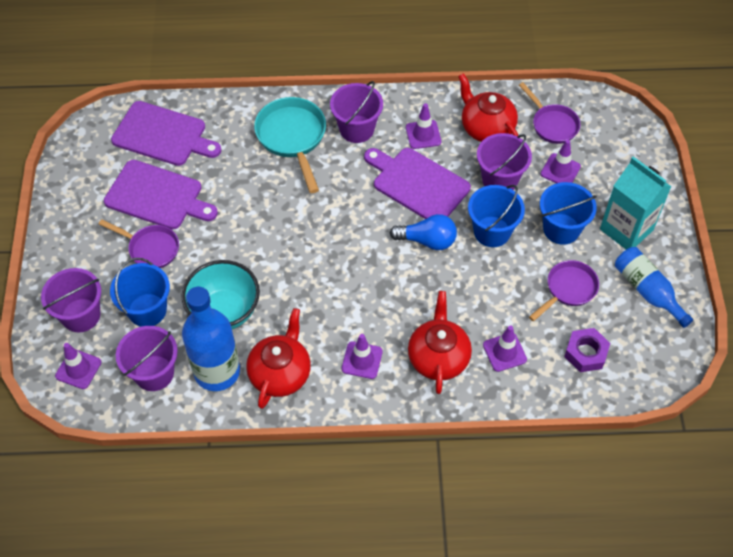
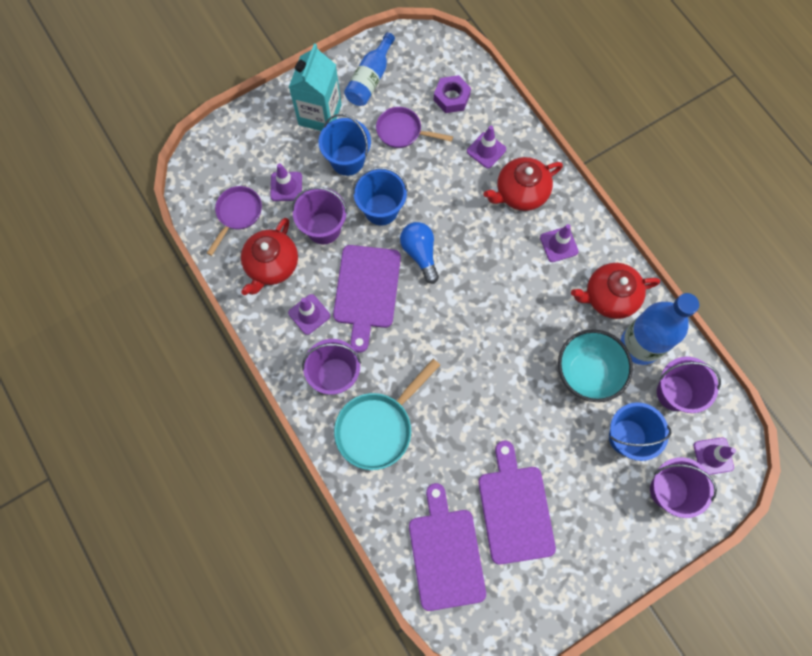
camera: 120 degrees left, 15 degrees up
purple pan [99,219,179,268] -> none

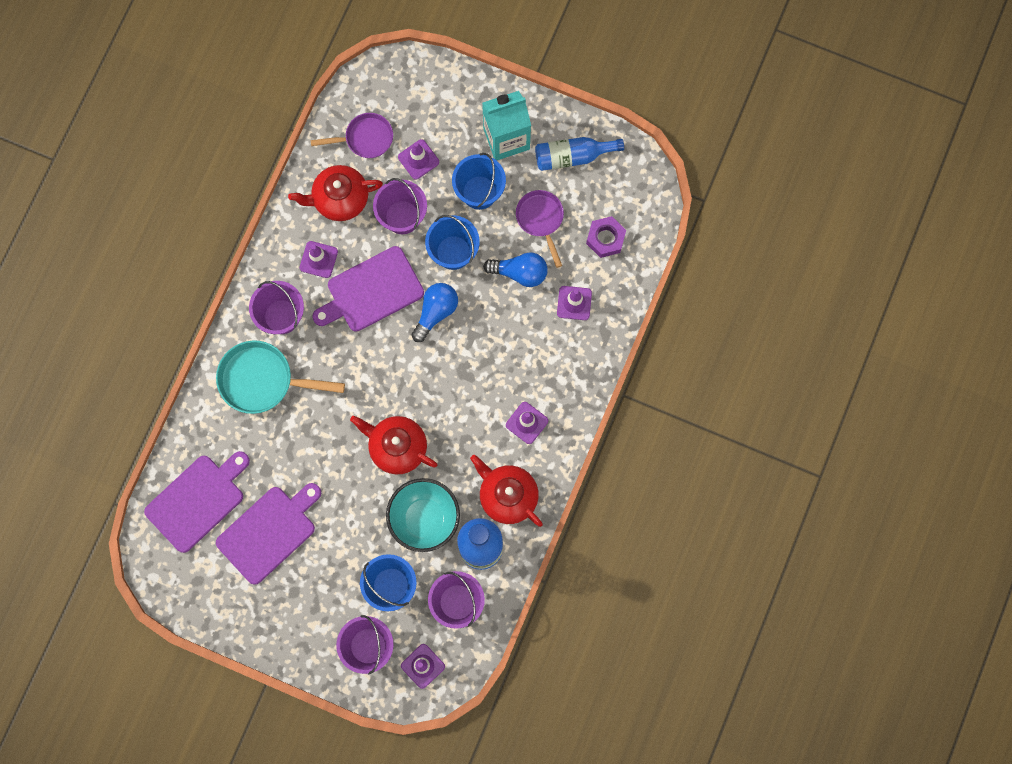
camera: 55 degrees right, 5 degrees up
red teapot [484,157,563,211] -> red teapot moved to [350,416,438,475]
none -> blue light bulb [483,252,548,287]

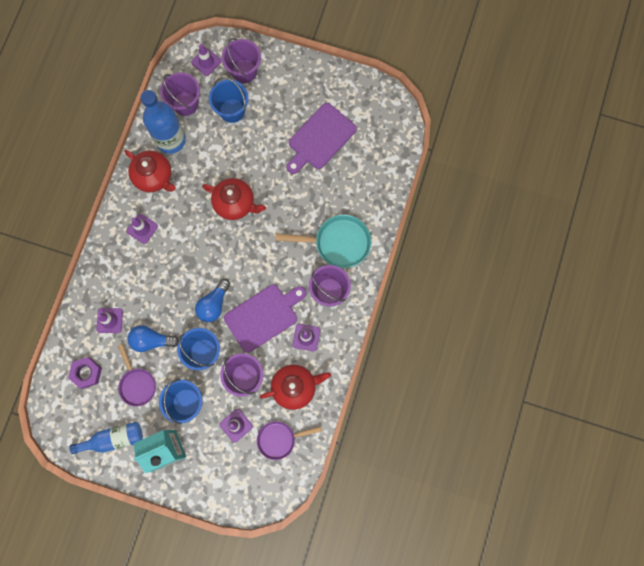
camera: 175 degrees right, 0 degrees up
purple cutting board [144,451,250,553] -> none
turquoise bowl [386,478,460,552] -> none

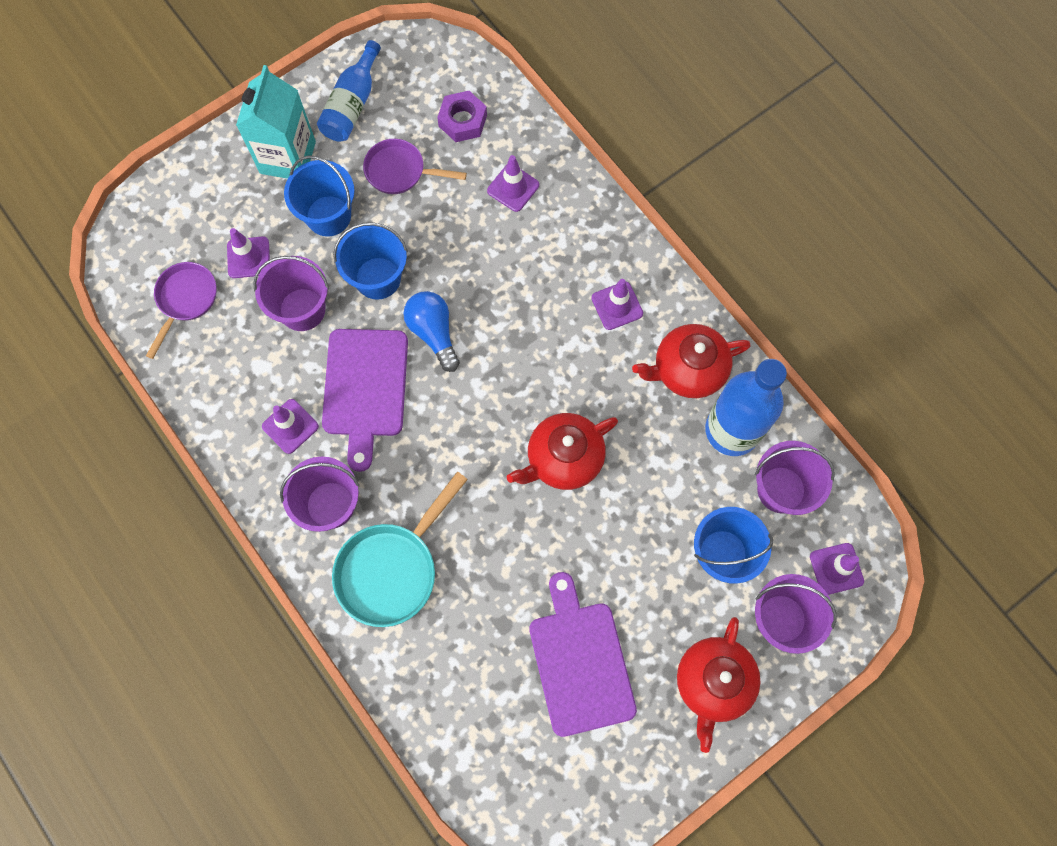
camera: 125 degrees right, 5 degrees down
blue light bulb [128,325,179,352] -> none
red teapot [260,365,331,410] -> red teapot moved to [677,617,761,753]

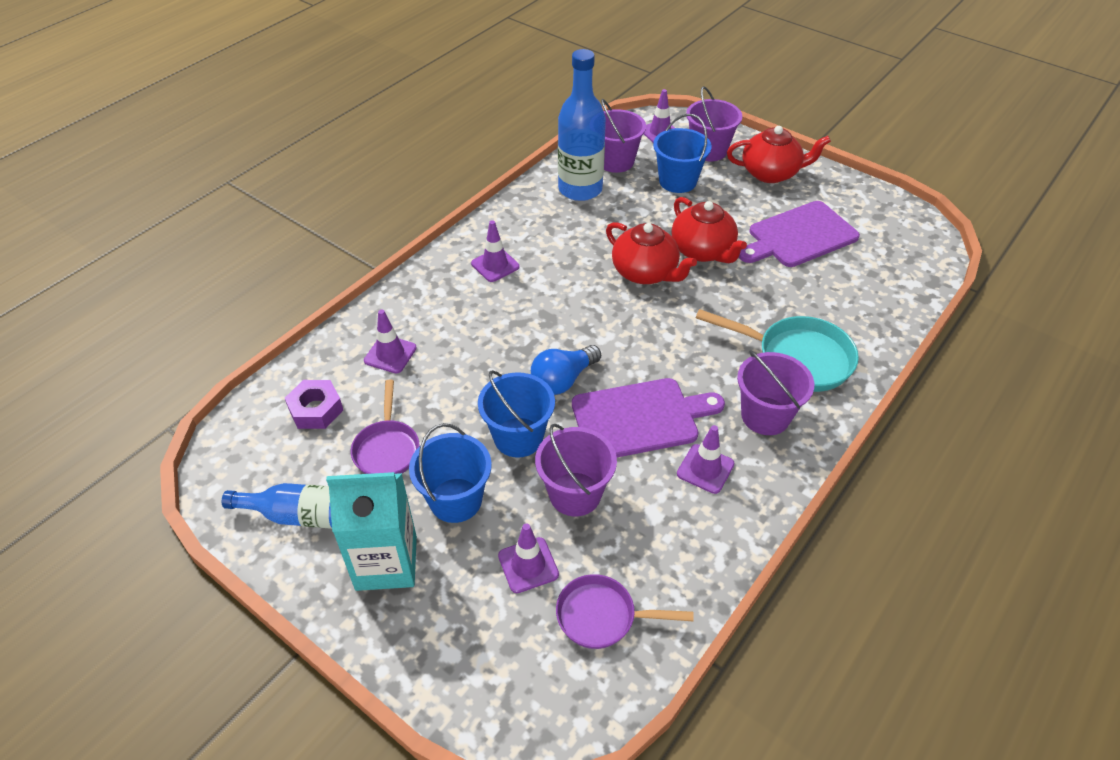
camera: 105 degrees left, 25 degrees down
red teapot [632,324,751,398] -> red teapot moved to [671,197,747,263]

